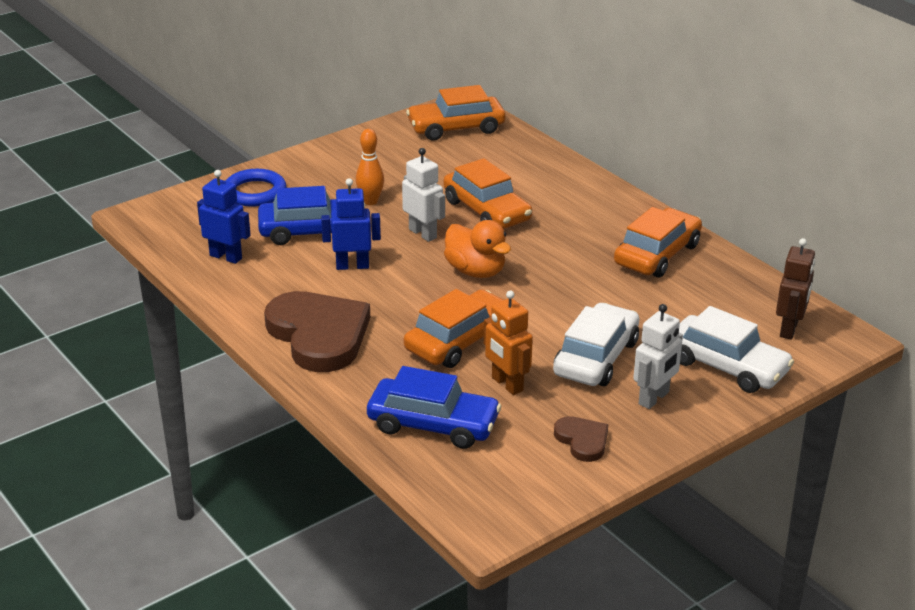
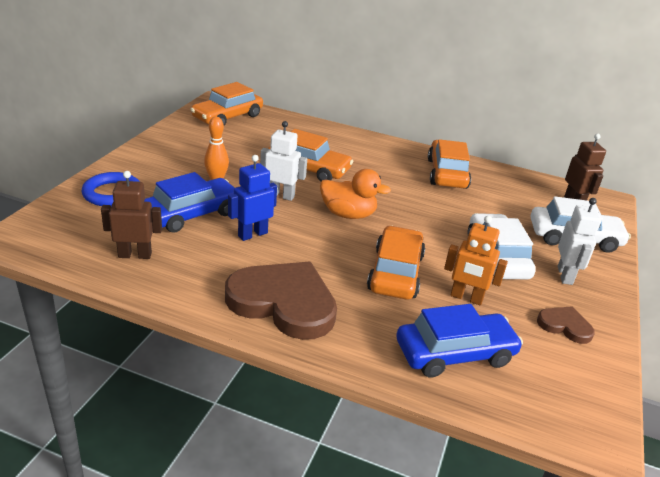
camera: 35 degrees left, 0 degrees up
blue robot [197,170,251,264] -> brown robot [101,171,162,259]

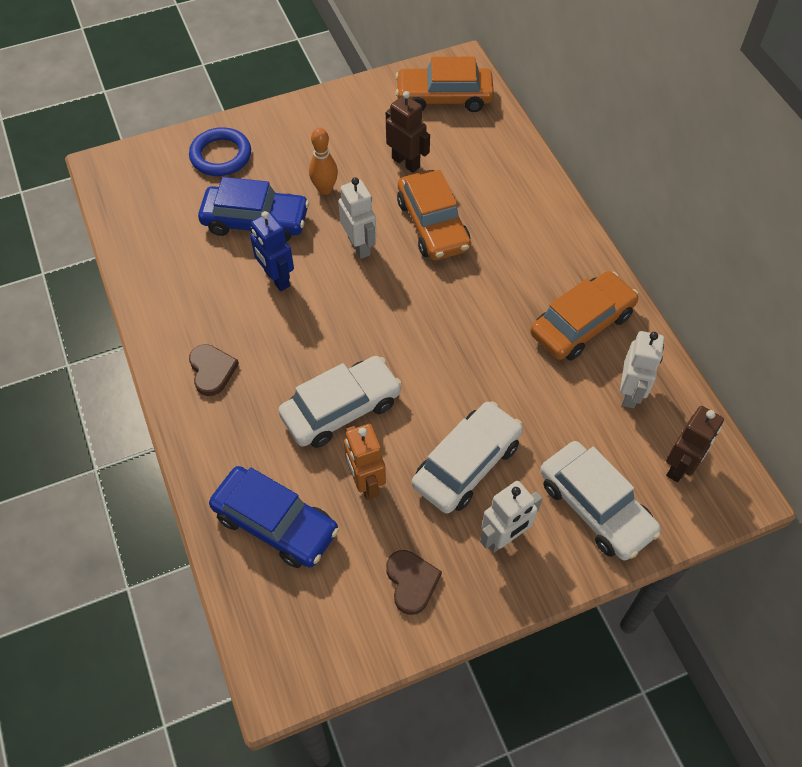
camera: 50 degrees right, 25 degrees up
brown robot [101,171,162,259] -> brown robot moved to [386,91,430,173]
brown heart [225,262,337,340] -> brown heart [189,344,239,396], size x0.47
blue robot [228,155,277,241] -> blue robot turned 135 degrees counterclockwise [250,211,294,291]
orange duck [320,169,391,219] -> none
orange car [367,226,425,300] -> white car [279,356,402,448]
none -> white robot [620,331,664,408]

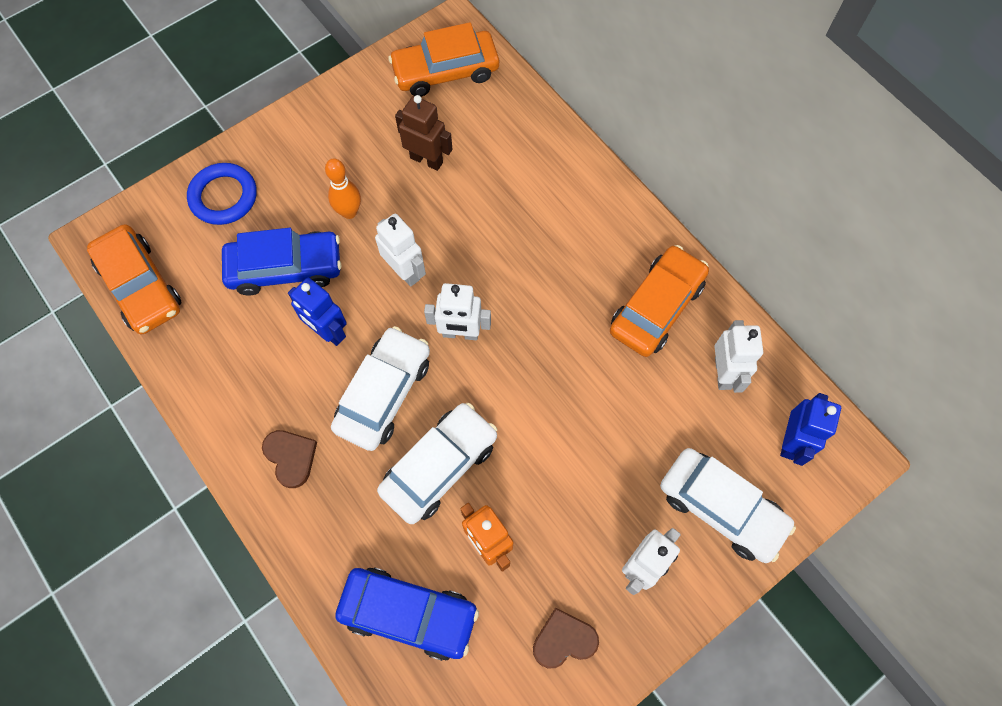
camera: 15 degrees left, 10 degrees up
brown heart [386,550,442,615] -> brown heart turned 75 degrees counterclockwise [533,608,599,669]
orange car [397,170,471,260] -> orange car moved to [87,224,182,334]
white car [412,401,523,514] -> white car moved to [331,326,430,451]
brown robot [666,406,724,482] -> blue robot [780,393,841,466]
none -> white robot [424,283,491,340]

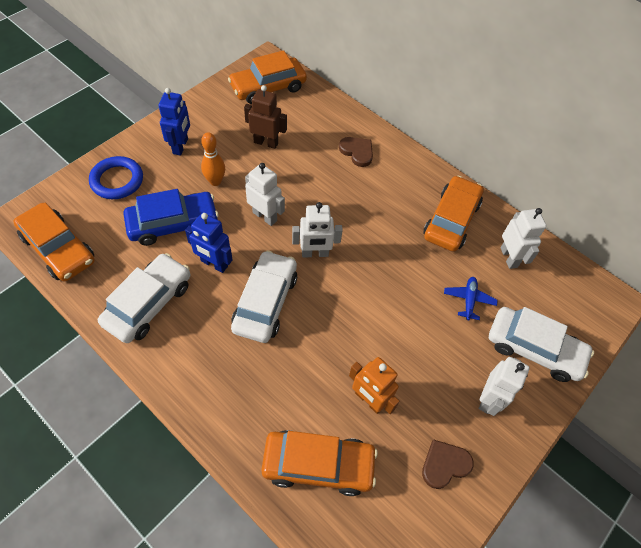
camera: 15 degrees left, 10 degrees down
brown heart [262,430,317,488] -> brown heart moved to [339,137,373,167]
blue car [335,567,479,661] -> orange car [261,430,378,496]
white car [377,403,497,524] -> white car moved to [98,253,190,343]
blue robot [780,393,841,466] -> blue robot moved to [159,88,190,156]
none -> blue plane [444,277,498,320]

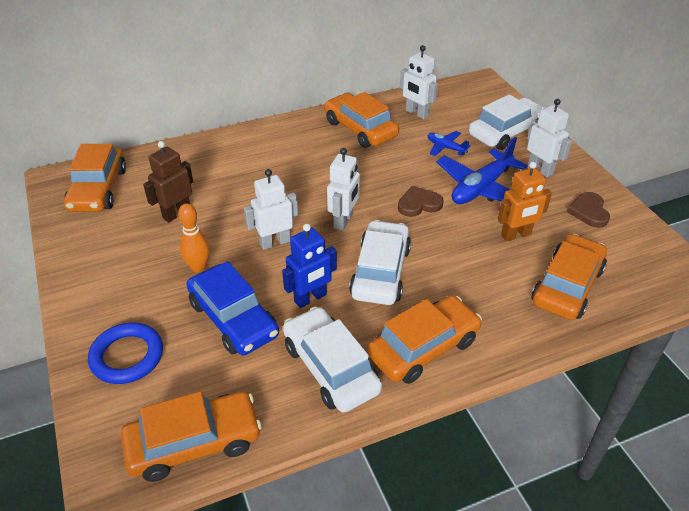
camera: 60 degrees left, 15 degrees down
blue car [123,189,219,246] -> blue car turned 135 degrees clockwise [186,261,279,355]
blue robot [159,88,190,156] -> none
white car [231,250,297,343] -> white car turned 60 degrees clockwise [349,220,411,305]
brown heart [339,137,373,167] -> brown heart moved to [398,186,444,217]
white robot [500,208,547,269] -> white robot turned 150 degrees counterclockwise [400,45,438,119]
none -> orange car [367,295,482,384]
none -> blue plane [436,137,527,204]

